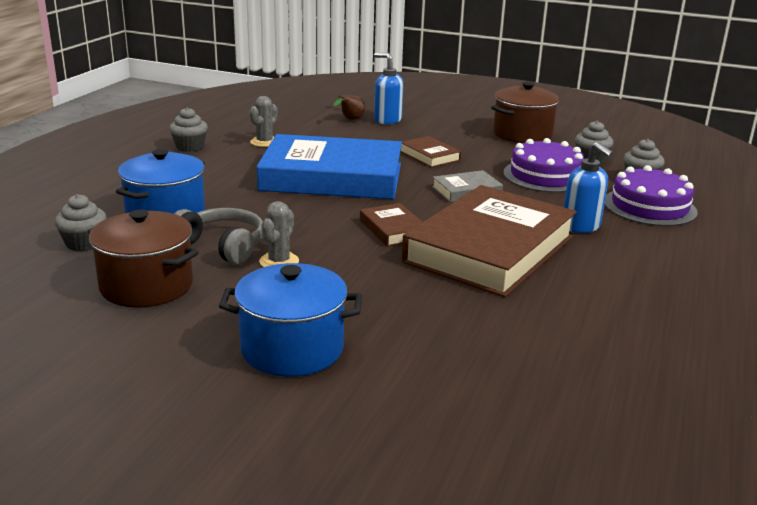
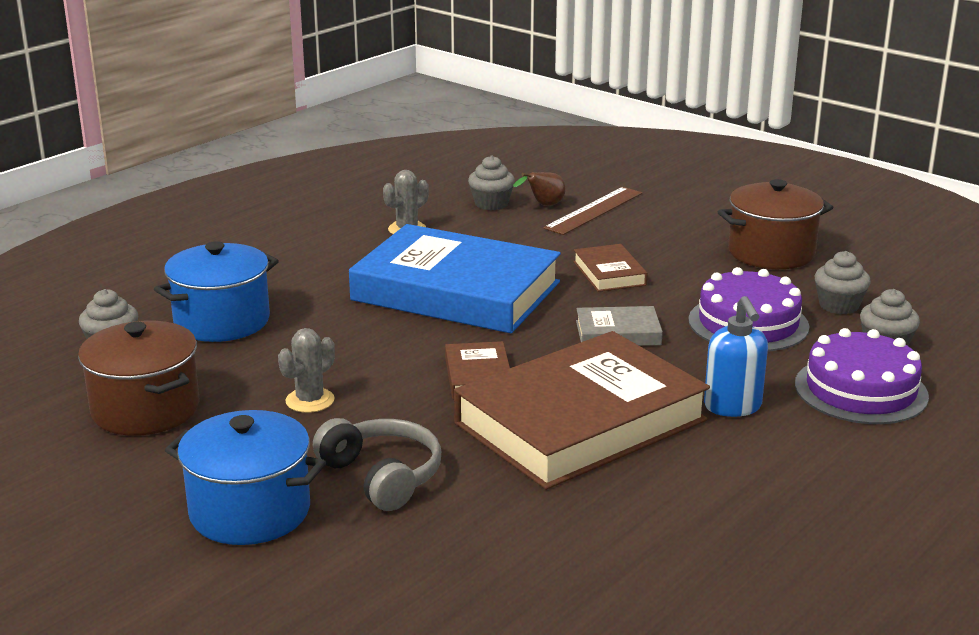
camera: 20 degrees right, 0 degrees up
grey cupcake [169,107,208,152] -> grey cupcake moved to [468,156,515,210]
grey headphones [174,208,263,264] -> grey headphones moved to [313,418,441,511]
blue soap dispenser [374,53,404,124] -> brown ruler [543,187,642,235]

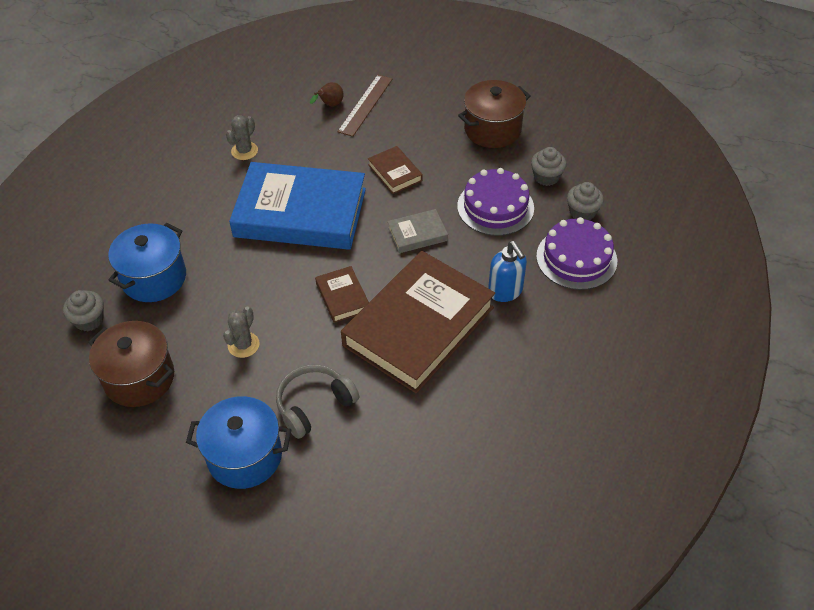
camera: 15 degrees left, 25 degrees up
grey headphones [313,418,441,511] -> grey headphones turned 75 degrees counterclockwise [276,364,359,439]
grey cupcake [468,156,515,210] -> none

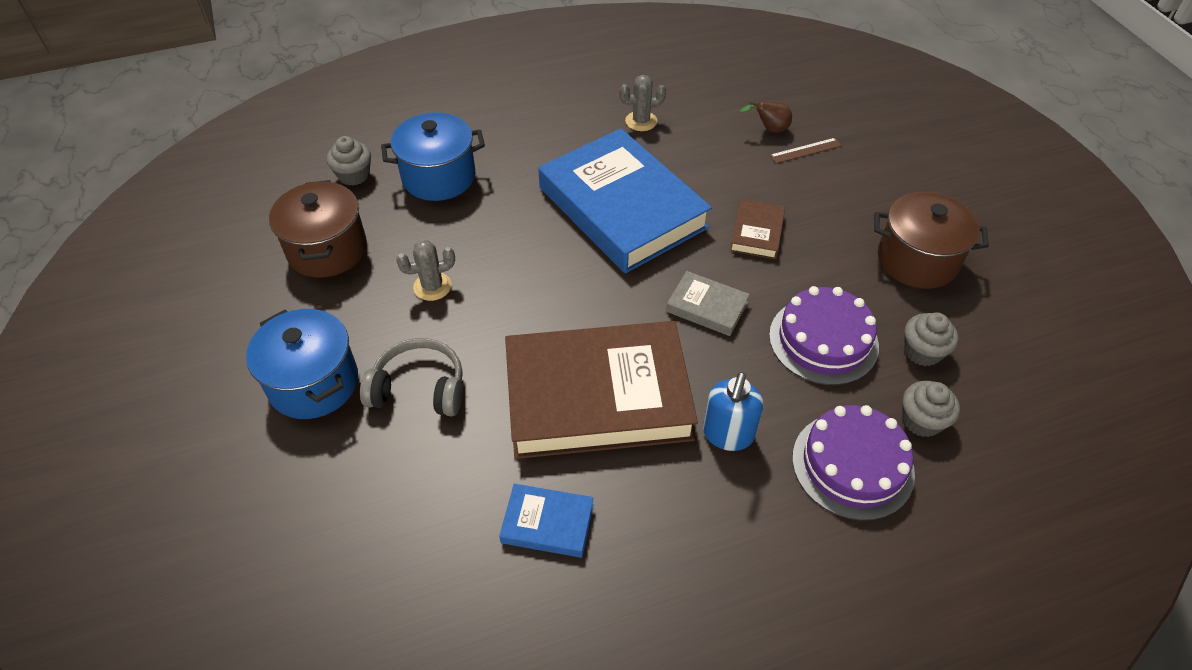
camera: 45 degrees right, 0 degrees up
brown book [315,266,369,323] -> none
brown ruler [337,75,393,137] -> brown ruler [770,138,842,164], size x0.61
none -> blue book [499,484,594,558]

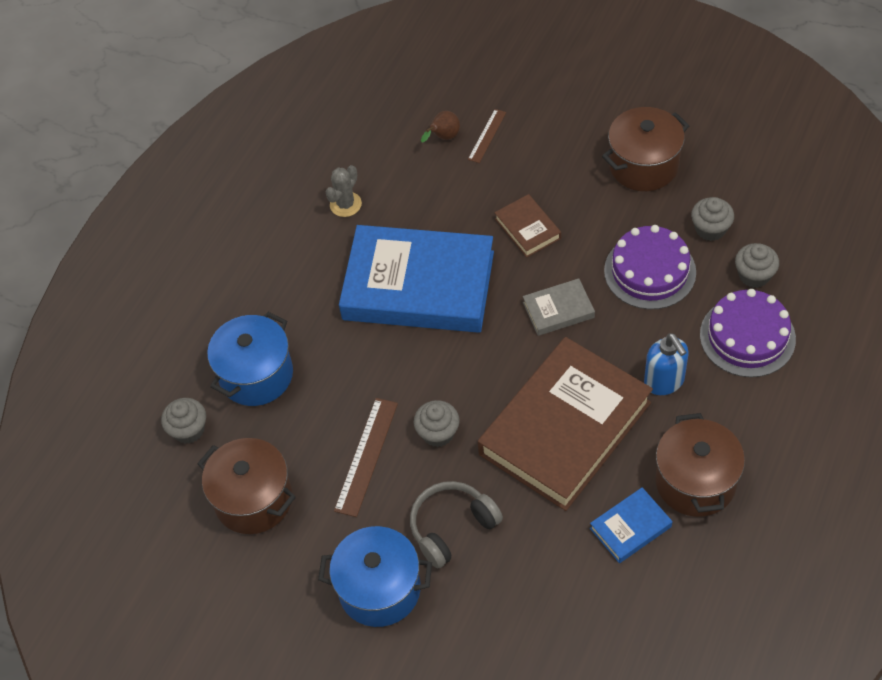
camera: 40 degrees left, 5 degrees up
grey cactus [396,240,455,301] -> brown ruler [334,398,398,517]
none -> grey cupcake [414,400,460,447]
none -> brown pot [655,413,745,517]

